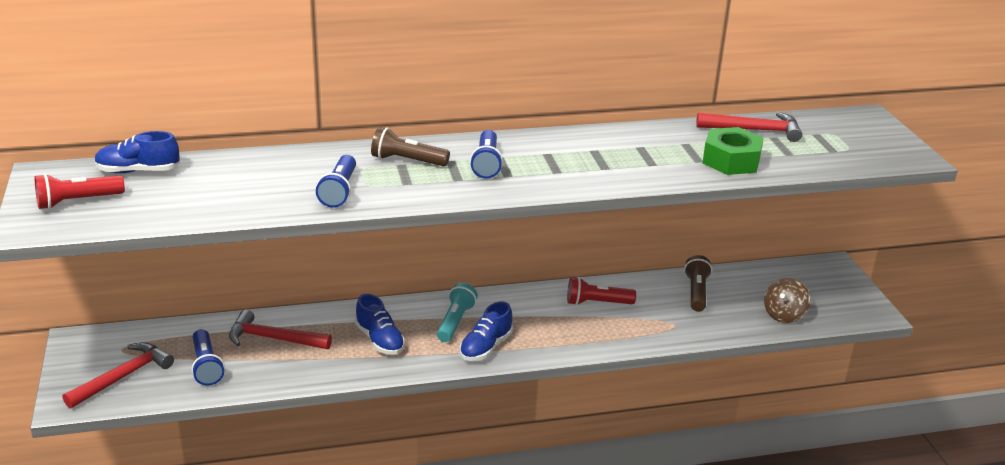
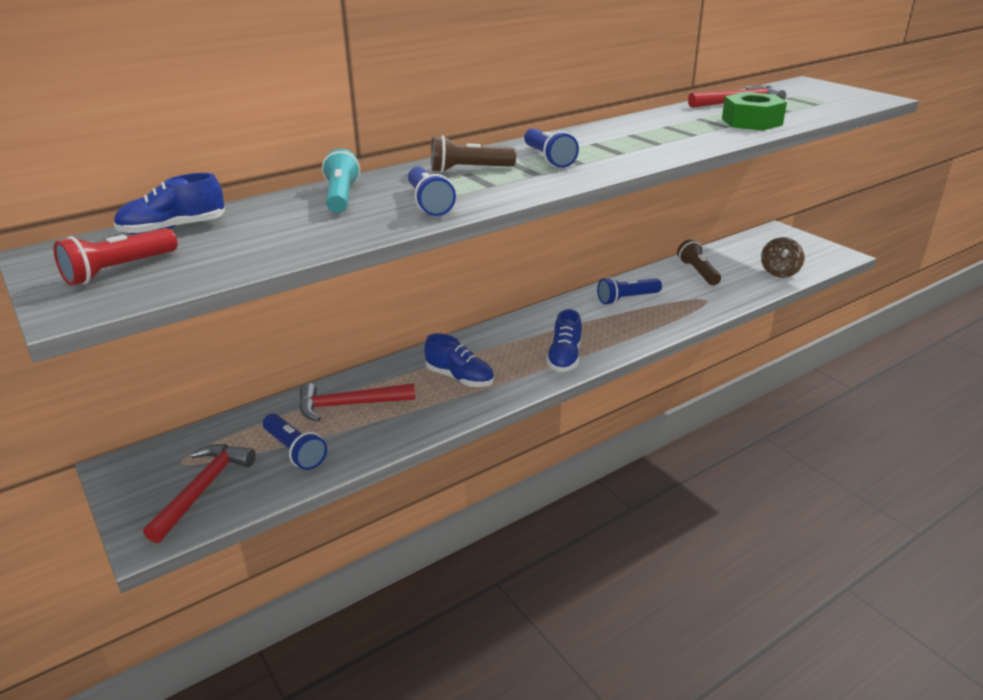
camera: 20 degrees left, 0 degrees up
turquoise flashlight [437,283,478,342] -> turquoise flashlight moved to [322,149,360,213]
red flashlight [567,277,636,305] -> blue flashlight [597,277,662,305]

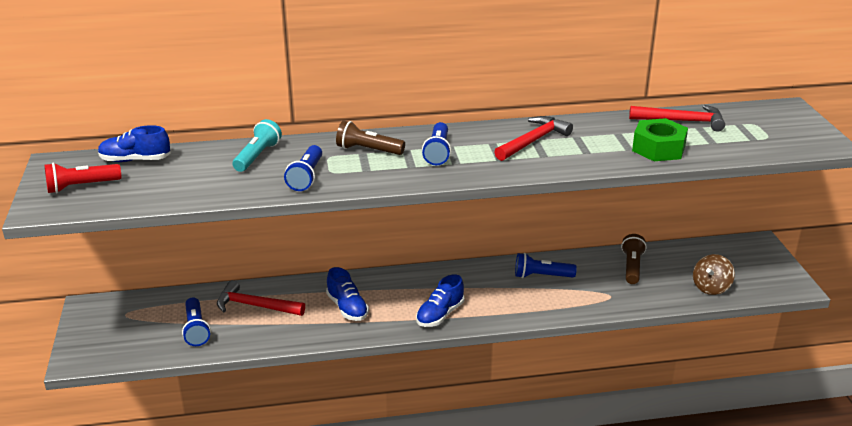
camera: 25 degrees right, 0 degrees up
red hammer [143,444,256,543] -> red hammer moved to [494,116,573,161]

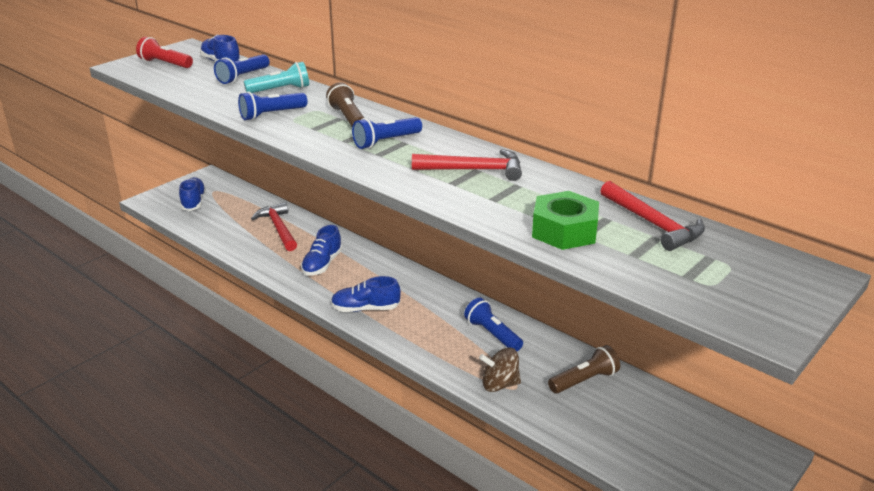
camera: 50 degrees right, 0 degrees up
blue flashlight [182,297,211,346] -> blue flashlight moved to [214,54,270,84]
brown spinning top [693,254,735,295] -> brown spinning top moved to [479,348,521,392]
none -> blue shoe [179,177,206,211]

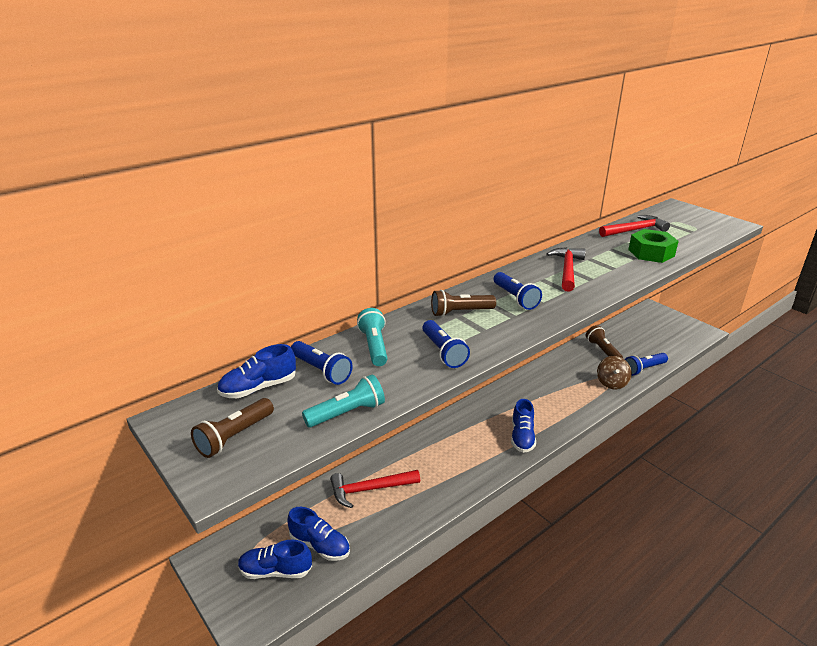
camera: 80 degrees left, 0 degrees up
red flashlight [136,37,193,68] -> brown flashlight [191,398,274,458]
blue shoe [301,225,342,276] -> blue shoe moved to [288,507,350,561]
blue flashlight [464,298,523,351] -> blue flashlight moved to [625,353,668,376]
none -> turquoise flashlight [302,374,385,427]

